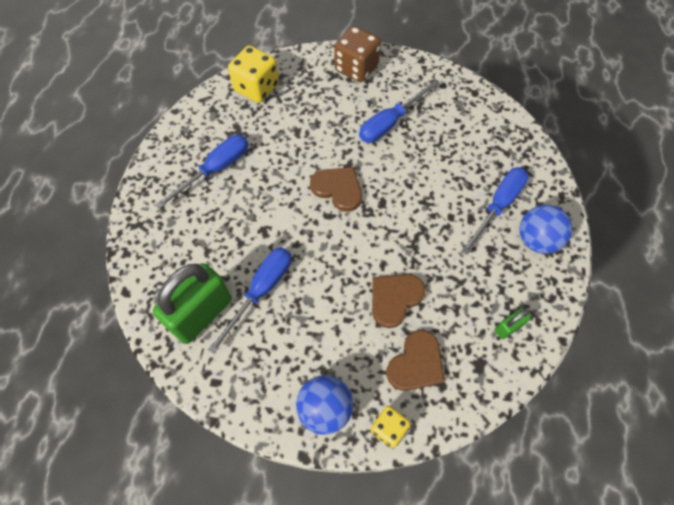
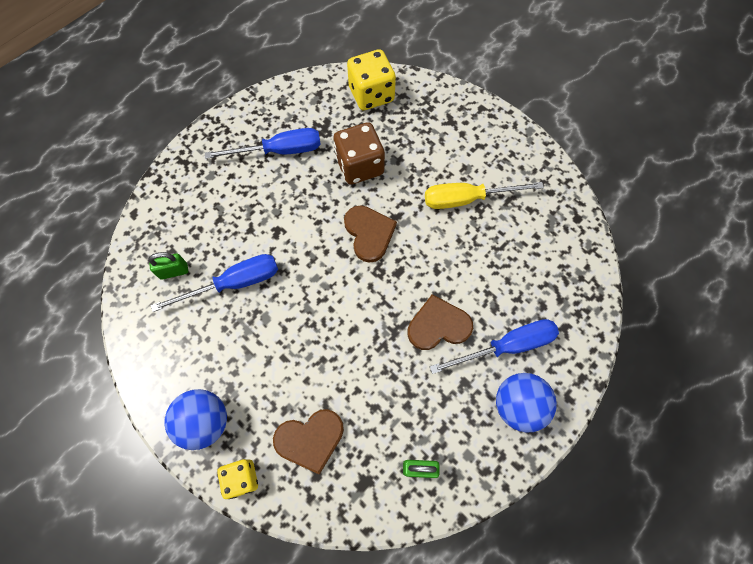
camera: 35 degrees right, 5 degrees up
green padlock [153,263,232,344] -> green padlock [148,252,188,280], size x0.45
brown dice [334,26,381,82] -> brown dice moved to [333,122,385,185]
blue screwdriver [359,80,439,143] -> yellow screwdriver [425,182,544,209]
brown heart [372,274,426,328] -> brown heart moved to [408,294,473,350]

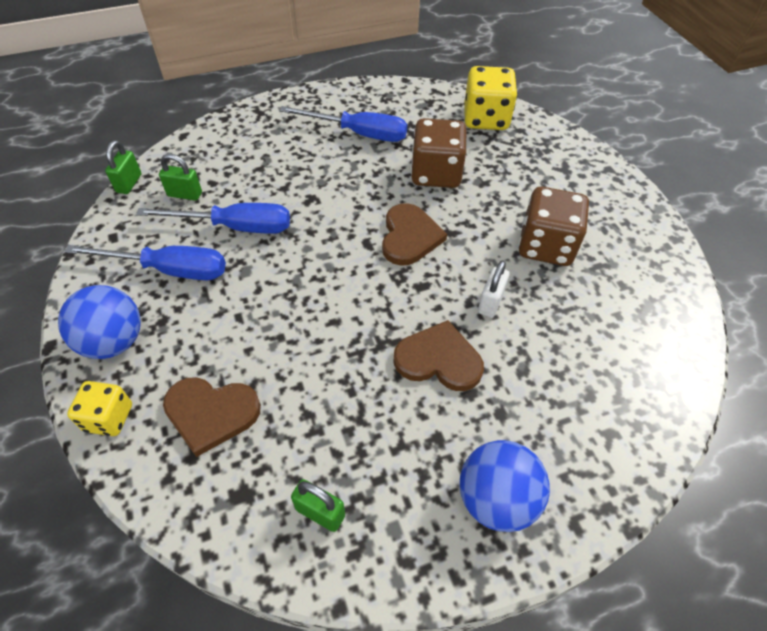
camera: 25 degrees right, 15 degrees down
yellow screwdriver [425,182,544,209] -> brown dice [519,187,589,266]
blue screwdriver [430,319,559,374] -> blue screwdriver moved to [64,245,226,280]
none -> green padlock [105,140,141,194]
none -> white padlock [478,260,510,318]

